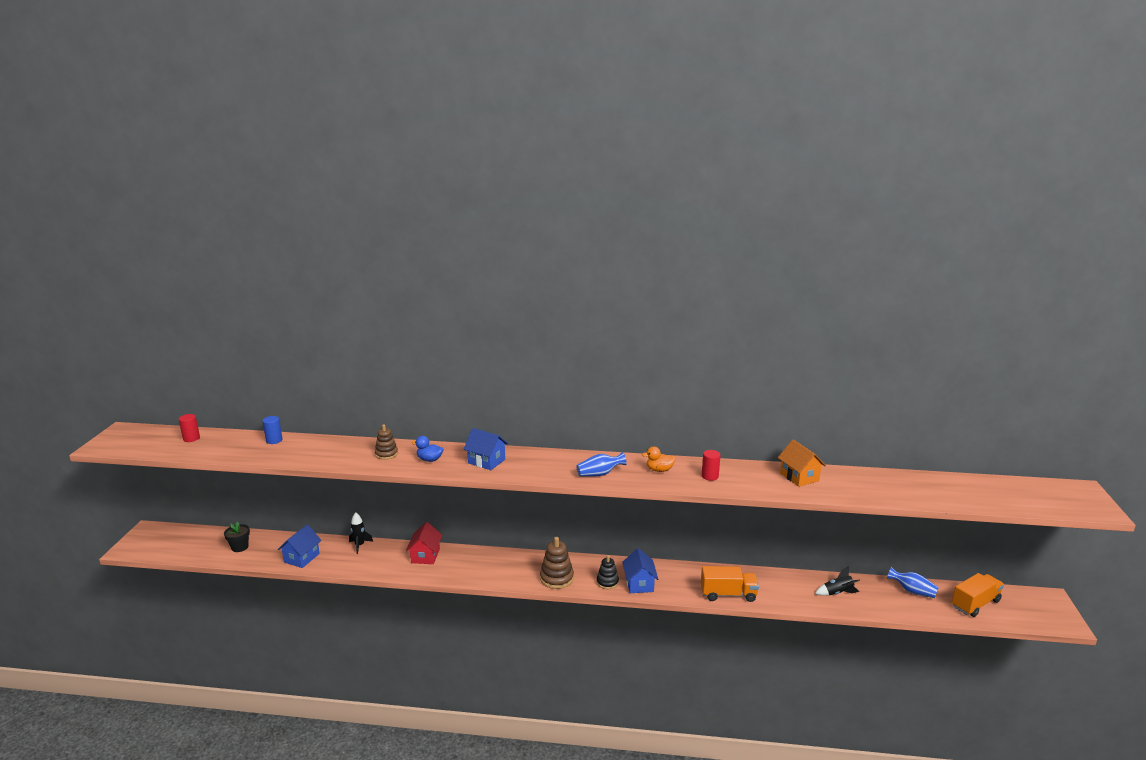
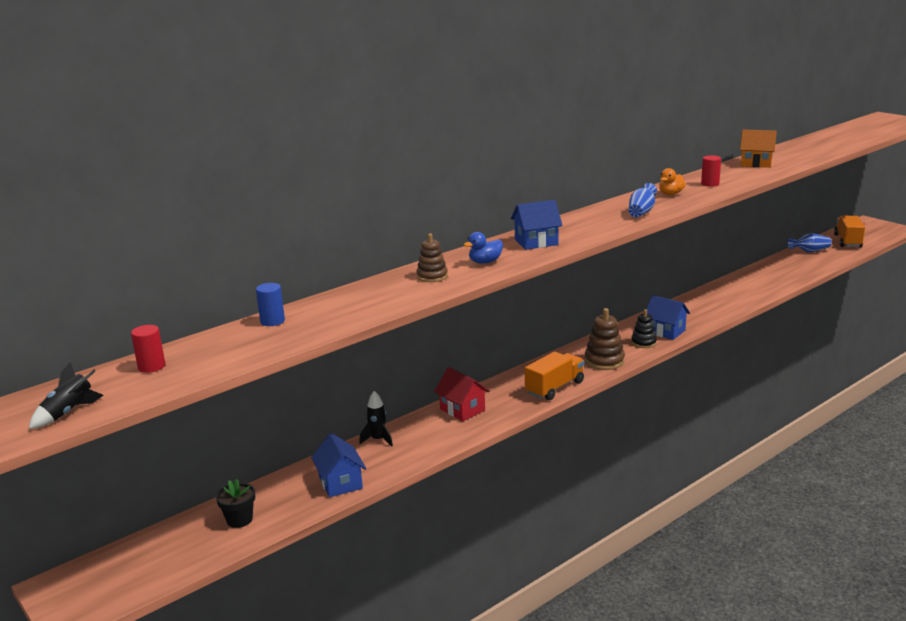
camera: 45 degrees left, 0 degrees up
orange truck [701,566,759,602] -> orange truck moved to [525,352,584,400]
black rocket [815,566,860,596] -> black rocket moved to [29,362,104,429]

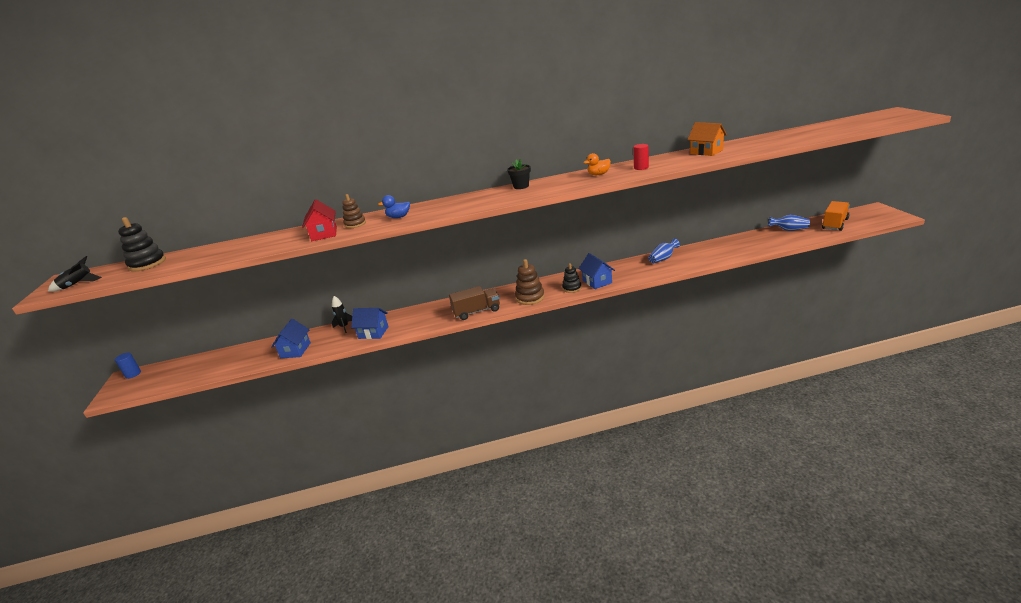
camera: 30 degrees right, 5 degrees up
red cylinder [131,325,165,373] -> black stacking toy [118,217,166,271]
black flower pot [216,479,255,528] -> black flower pot moved to [507,159,531,189]
blue cylinder [256,283,285,326] -> blue cylinder moved to [115,353,141,379]
red house [434,367,489,421] -> red house moved to [302,200,337,241]
blue house [511,200,563,250] -> blue house moved to [351,308,389,339]
orange truck [525,352,584,400] -> brown truck [449,286,500,320]
blue vase [629,183,657,217] -> blue vase moved to [648,239,680,263]

